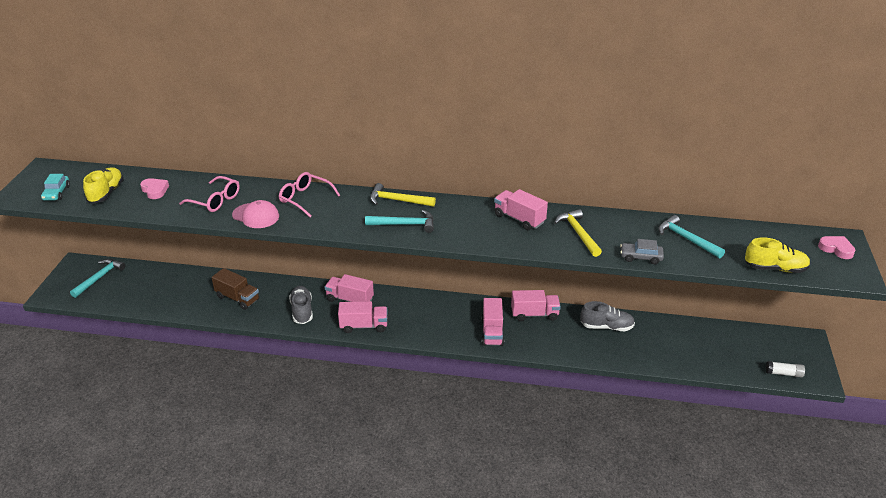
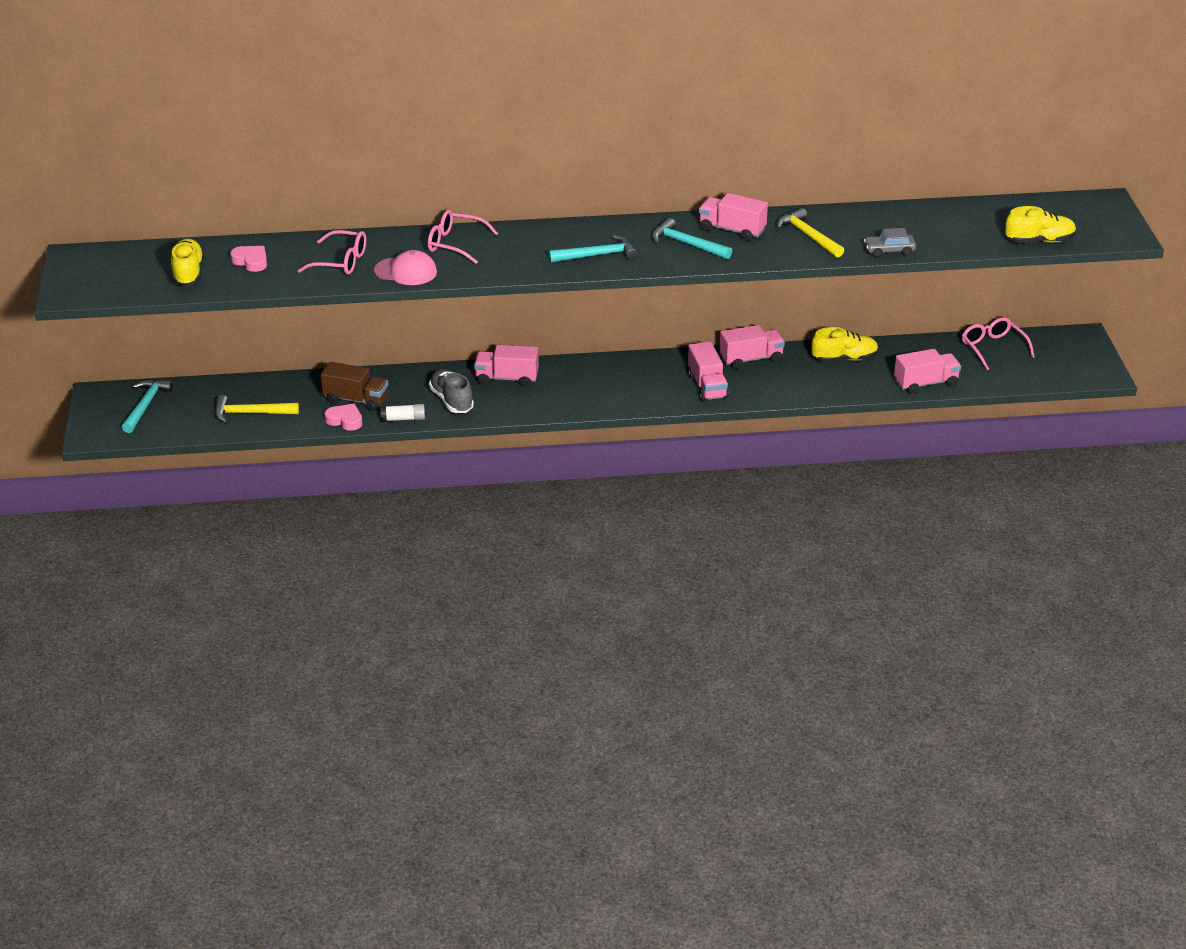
camera: 15 degrees left, 0 degrees up
turquoise car [41,174,70,201] -> none
pink truck [338,301,387,333] -> pink truck moved to [894,349,961,394]
yellow hammer [370,183,436,207] -> yellow hammer moved to [215,395,299,423]
grey shoe [580,301,635,331] -> yellow shoe [811,327,879,362]
turquoise hammer [659,215,725,258] -> turquoise hammer moved to [652,218,732,259]
white glue stick [766,361,805,378] -> white glue stick moved to [381,404,425,422]
pink heart [818,236,855,259] -> pink heart moved to [324,404,362,431]
none -> pink glasses [962,317,1035,370]

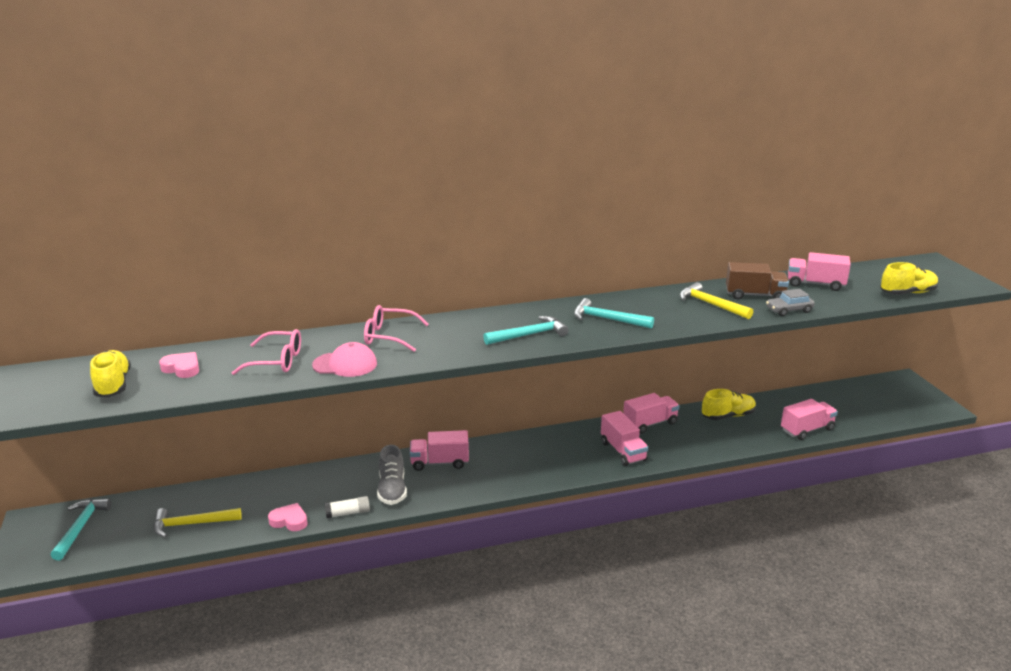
camera: 10 degrees left, 10 degrees down
brown truck [321,362,389,411] -> brown truck moved to [726,262,789,300]
grey shoe [429,369,474,413] -> grey shoe turned 150 degrees counterclockwise [377,445,407,505]
pink truck [699,193,768,241] -> pink truck moved to [788,252,851,291]
pink glasses [962,317,1035,370] -> none

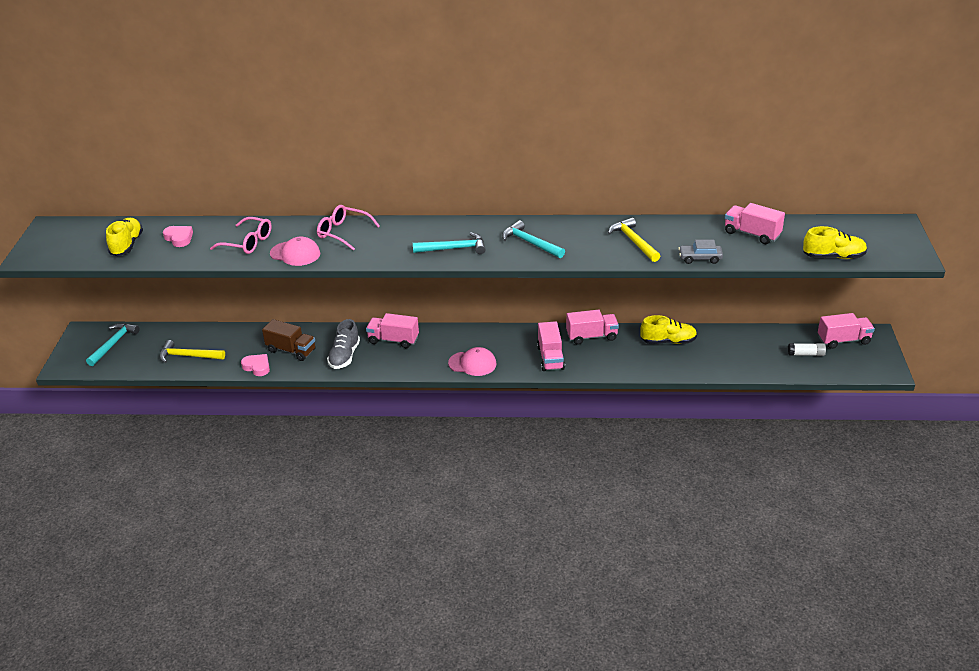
camera: 20 degrees right, 10 degrees up
white glue stick [325,496,370,518] -> white glue stick moved to [788,343,826,356]
brown truck [726,262,789,300] -> brown truck moved to [262,319,316,361]
pink truck [781,399,838,440] -> pink truck moved to [818,313,875,349]
none -> pink cap [448,347,496,376]

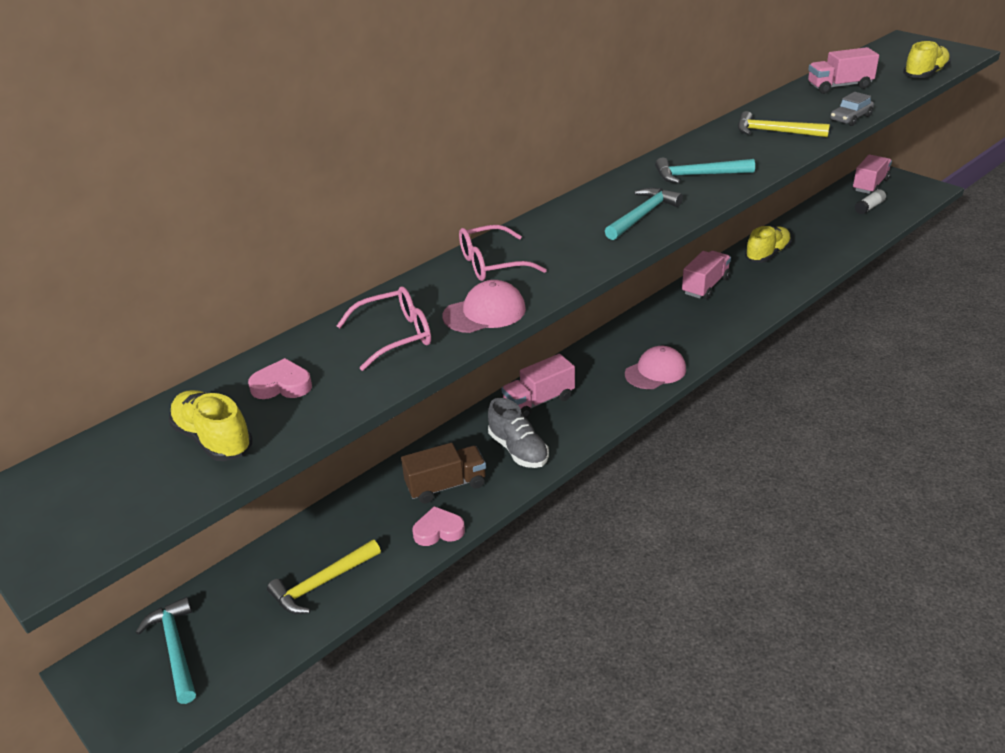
camera: 45 degrees left, 0 degrees up
pink truck [537,321,565,371] -> none

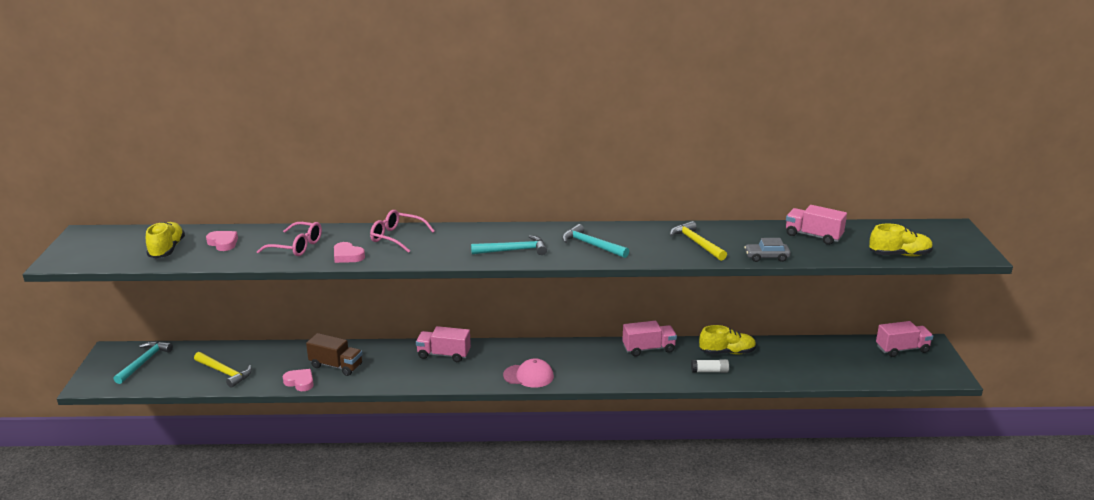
camera: 40 degrees right, 10 degrees down
yellow hammer [267,539,381,614] -> yellow hammer turned 150 degrees counterclockwise [194,352,252,388]
pink cap [442,280,526,333] -> pink heart [334,242,365,263]
grey shoe [488,398,549,468] -> none
white glue stick [855,189,886,215] -> white glue stick moved to [691,359,729,373]

